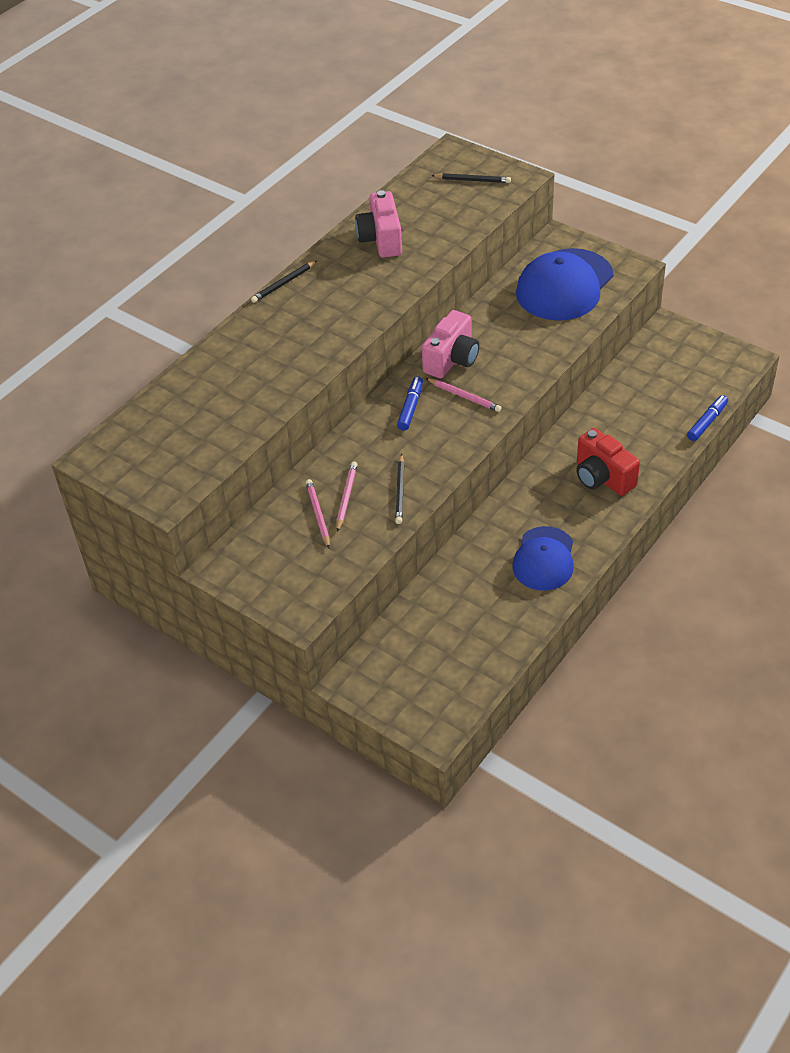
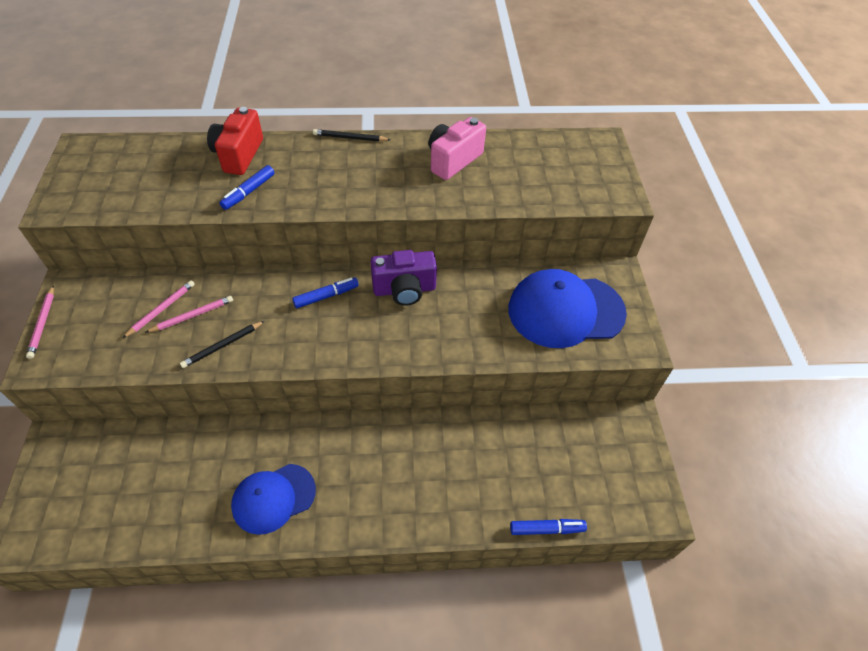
camera: 45 degrees right, 5 degrees up
pink camera [422,310,479,379] -> purple camera [370,250,437,306]
pink pencil [426,378,502,412] -> pink pencil moved to [26,286,54,359]
black pencil [431,173,511,183] -> none
red camera [576,428,640,496] -> red camera moved to [207,107,263,175]
none -> blue marker [220,165,275,210]

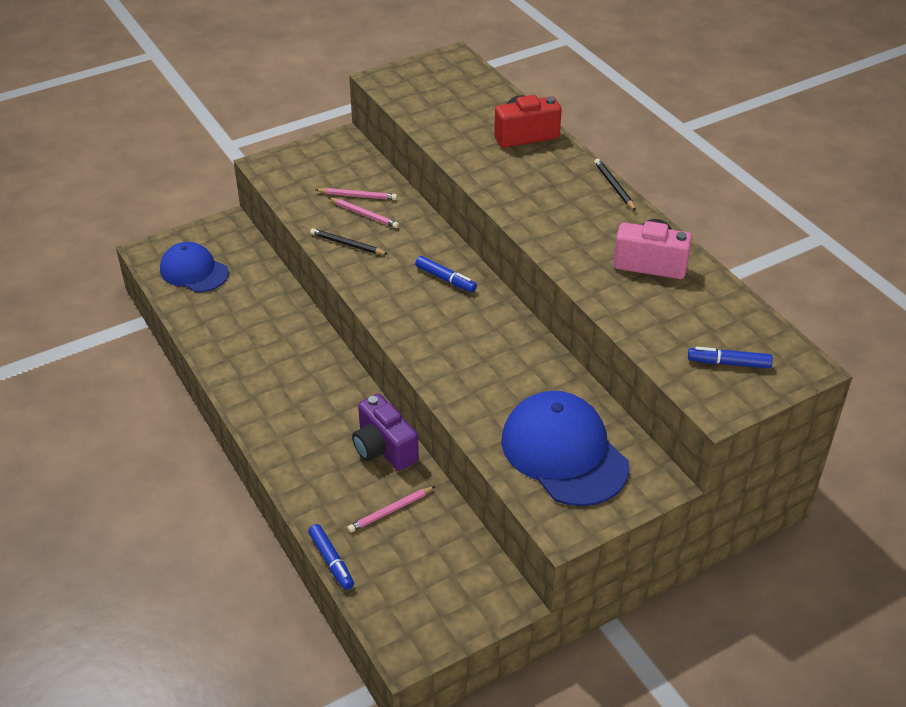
camera: 65 degrees right, 10 degrees down
pink pencil [26,286,54,359] -> pink pencil moved to [347,486,436,533]
blue marker [220,165,275,210] -> blue marker moved to [688,347,773,369]
blue cap [231,464,316,535] -> blue cap moved to [160,242,229,292]
purple camera [370,250,437,306] -> purple camera moved to [352,394,419,471]

